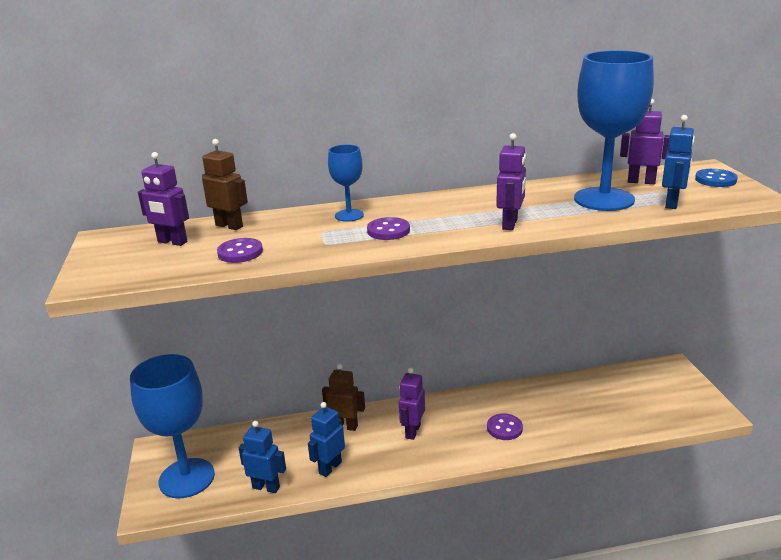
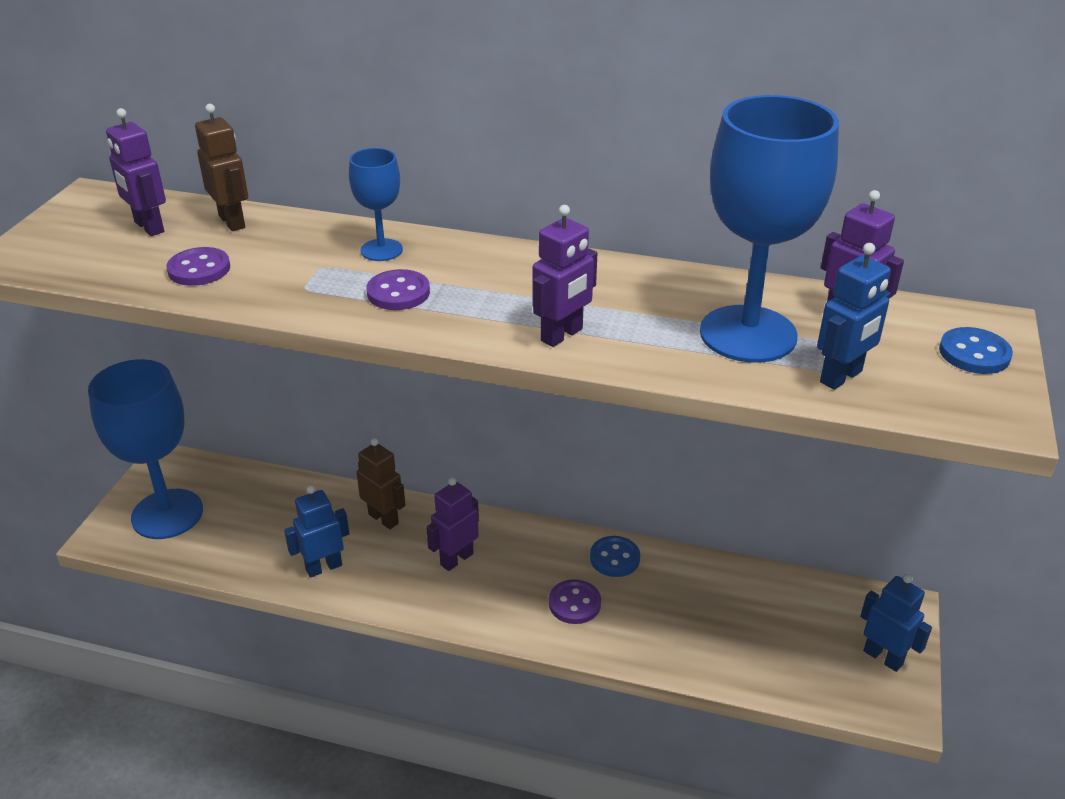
camera: 25 degrees right, 10 degrees up
blue robot [239,421,286,493] -> blue robot moved to [860,574,932,672]
none -> blue button [590,536,640,577]

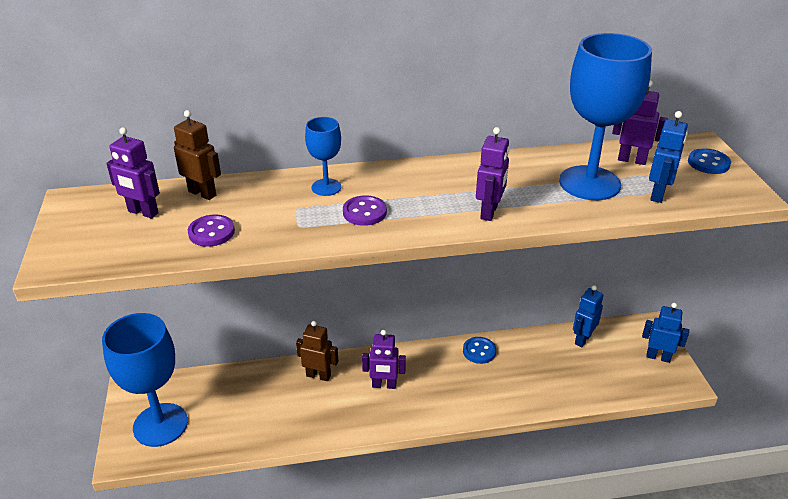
camera: 25 degrees left, 0 degrees up
blue robot [284,485,349,578] -> blue robot moved to [573,285,603,347]
purple robot [426,477,479,571] -> purple robot turned 105 degrees counterclockwise [362,330,406,389]
purple button [549,579,601,624] -> none

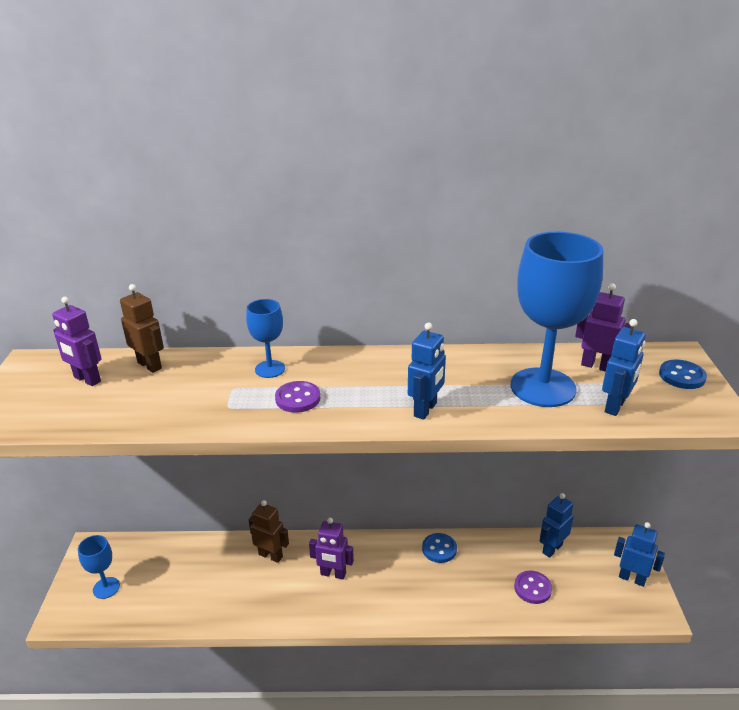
camera: 10 degrees right, 5 degrees down
blue goblet [102,313,188,447] -> blue goblet [78,535,120,599], size x0.49
purple button [188,215,235,247] -> purple button moved to [514,571,552,604]
purple robot [476,127,510,221] -> blue robot [408,323,446,420]

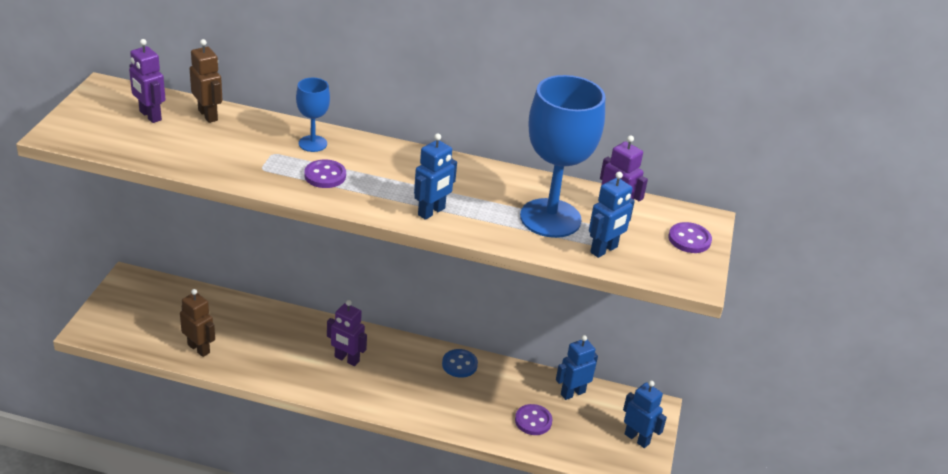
camera: 10 degrees right, 5 degrees up
blue goblet [78,535,120,599] -> none
brown robot [249,500,289,563] -> brown robot moved to [180,289,215,357]
blue button [659,360,707,389] -> purple button [668,222,712,253]

